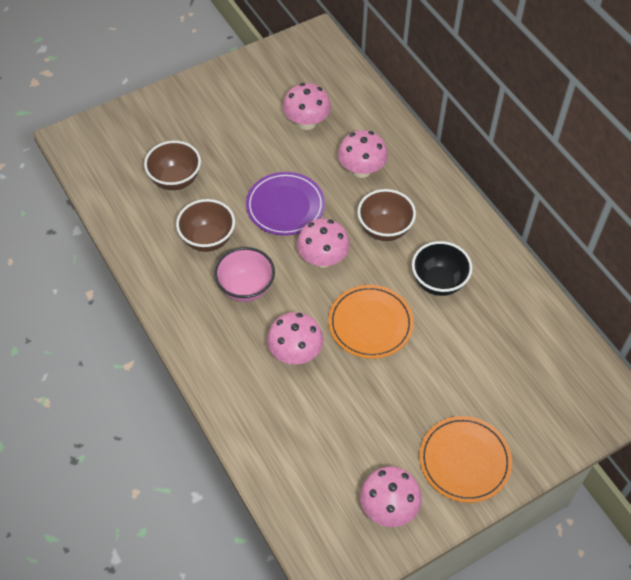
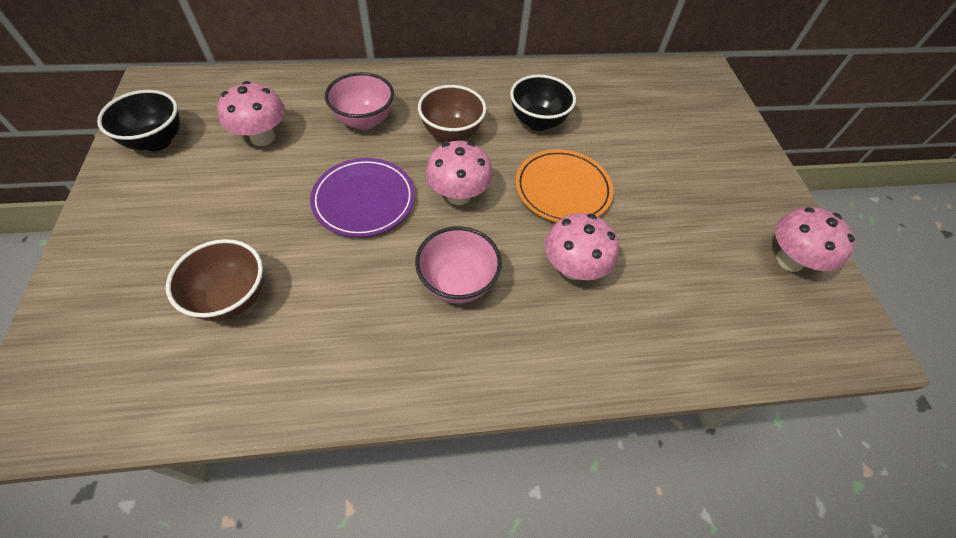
camera: 70 degrees left, 0 degrees up
brown bowl [176,199,235,252] -> none
pink mushroom [338,130,388,178] -> pink bowl [325,72,394,130]
orange plate [419,416,512,503] -> none
none -> black bowl [97,90,180,151]

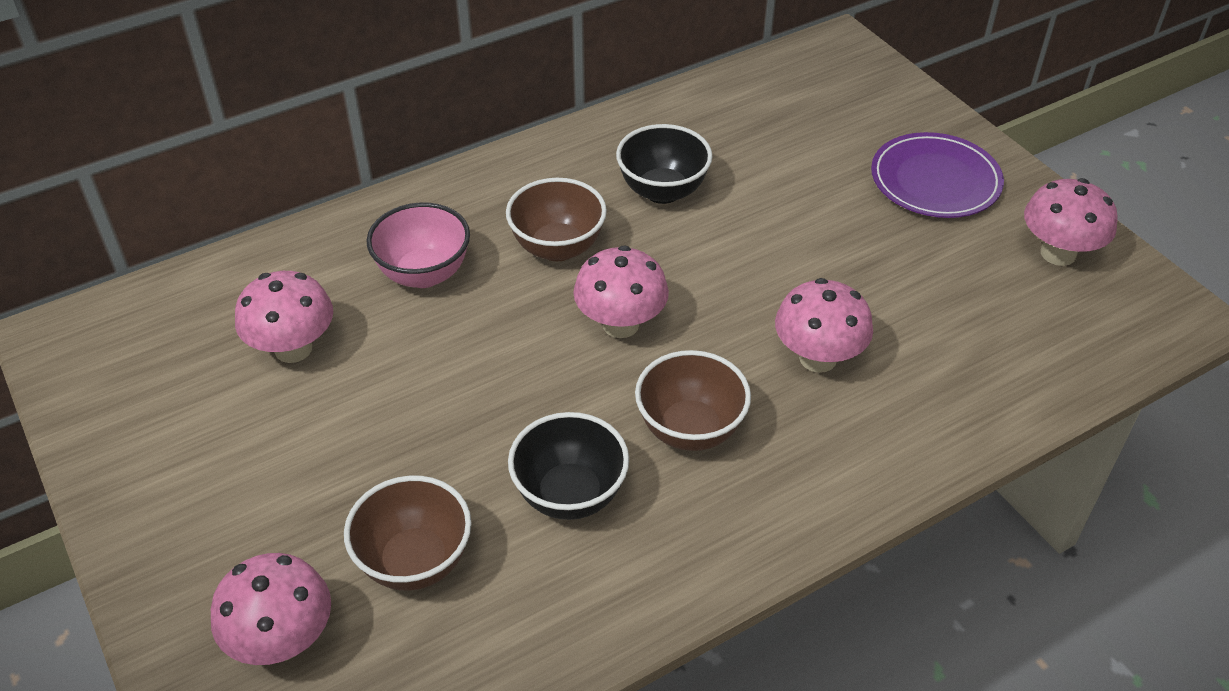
camera: 20 degrees left, 10 degrees down
black bowl [97,90,180,151] -> black bowl moved to [508,412,629,520]
purple plate [310,158,415,237] -> purple plate moved to [871,132,1004,218]
pink bowl [415,226,502,303] -> brown bowl [635,350,751,451]
orange plate [515,149,614,222] -> none
none -> pink mushroom [211,553,331,665]

